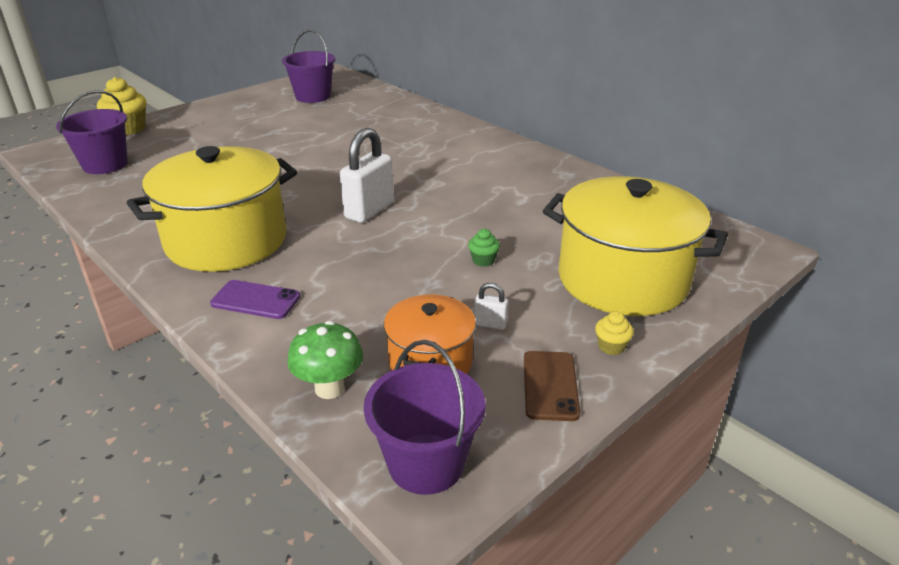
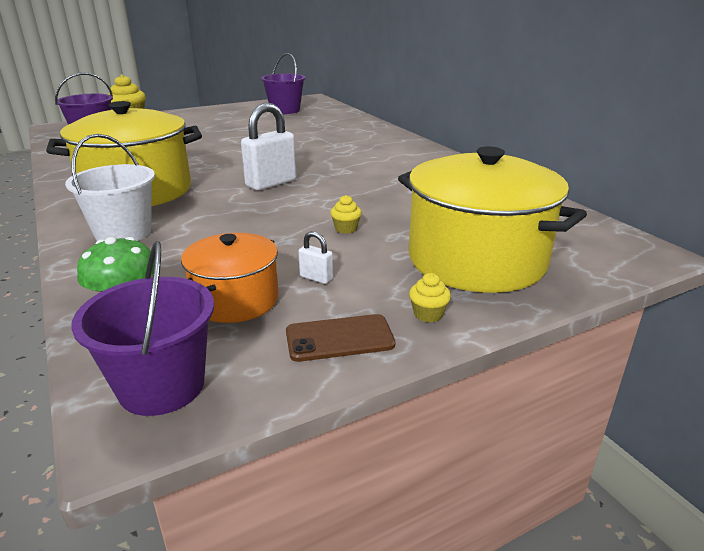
camera: 15 degrees right, 5 degrees down
purple phone [210,280,300,319] -> white bucket [65,134,155,241]
green cupcake [468,229,500,267] -> yellow cupcake [330,195,362,234]
brown phone [524,351,580,421] -> brown phone turned 60 degrees clockwise [286,314,395,362]

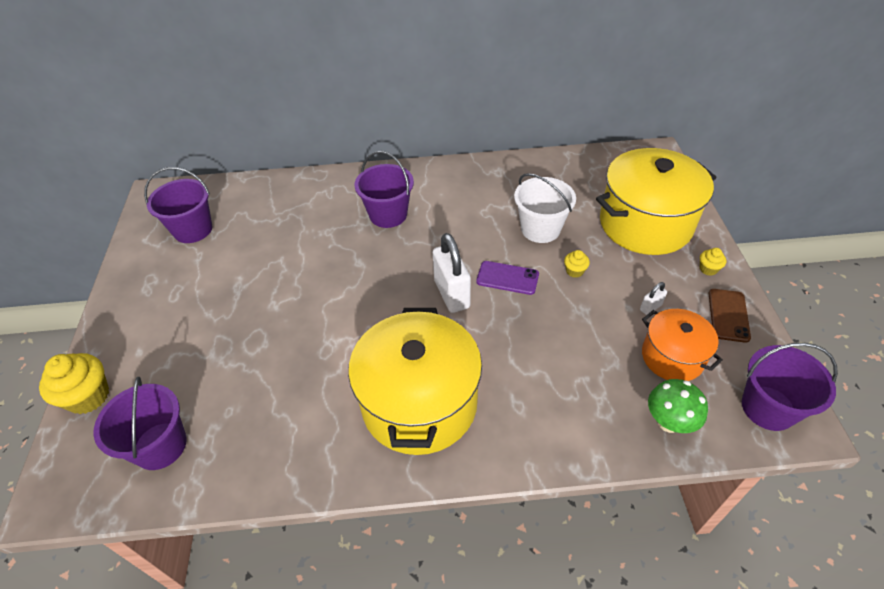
camera: 65 degrees left, 20 degrees up
white bucket [65,134,155,241] -> white bucket moved to [514,173,576,243]
none -> purple bucket [355,151,414,228]
none -> purple phone [476,261,539,295]

